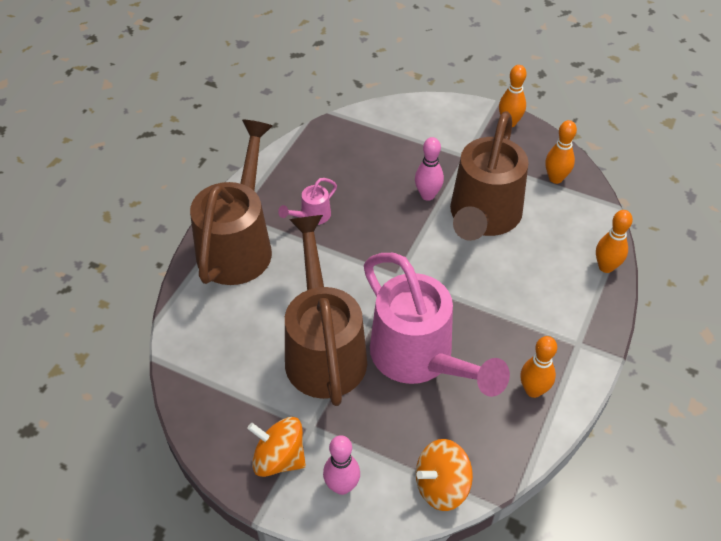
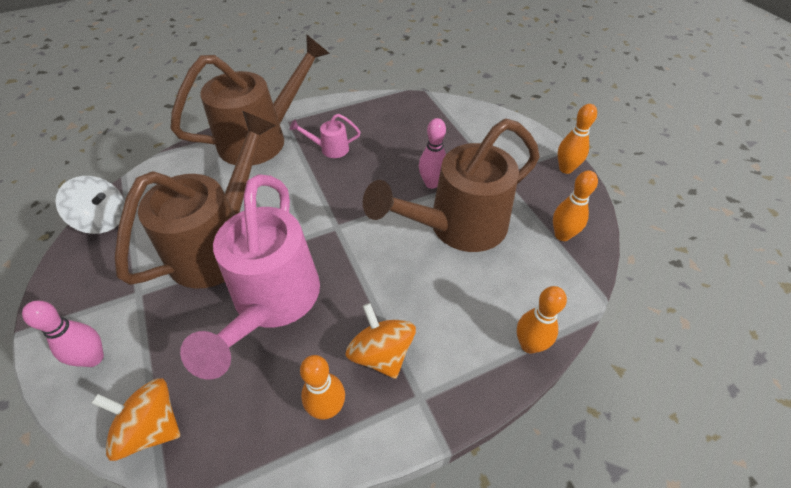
camera: 40 degrees right, 0 degrees up
orange spinning top [247,417,306,477] -> orange spinning top moved to [346,303,416,379]
none -> white spinning top [55,176,125,234]

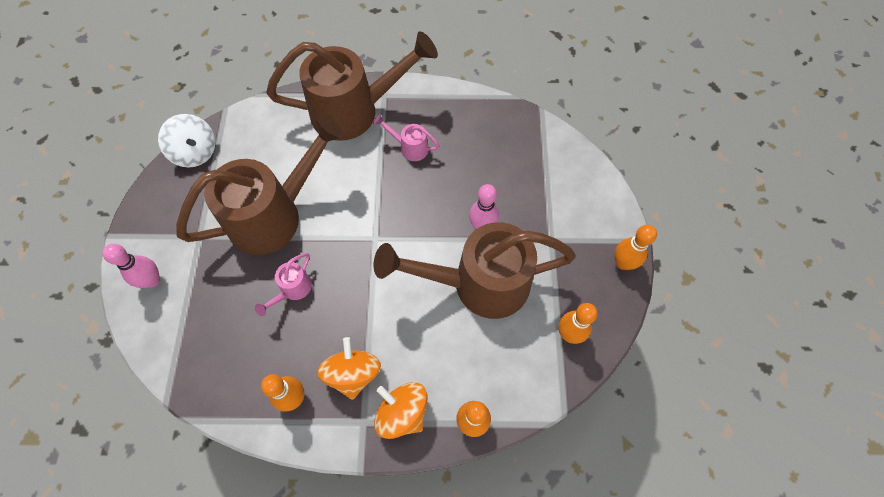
camera: 25 degrees right, 15 degrees up
orange spinning top [92,378,180,461] -> orange spinning top moved to [374,382,428,439]
pink watering can [180,174,320,380] -> pink watering can [255,253,312,316], size x0.41

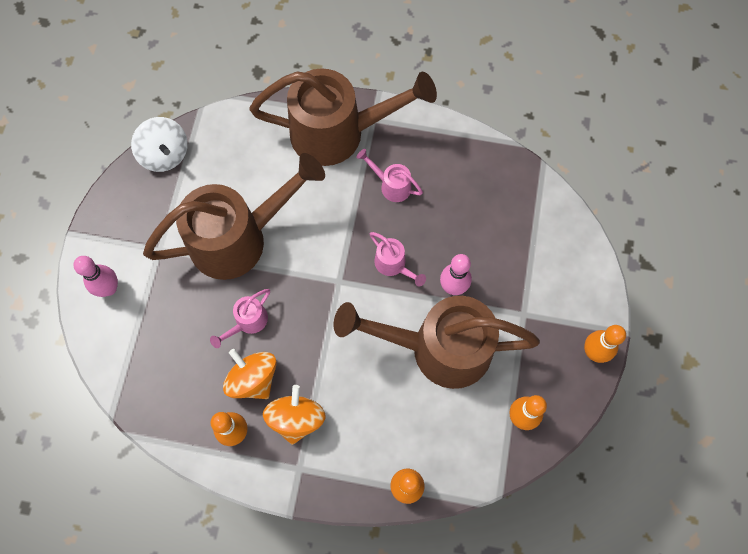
camera: 10 degrees right, 5 degrees up
orange spinning top [374,382,428,439] -> orange spinning top moved to [223,349,276,399]
none -> pink watering can [370,232,426,287]

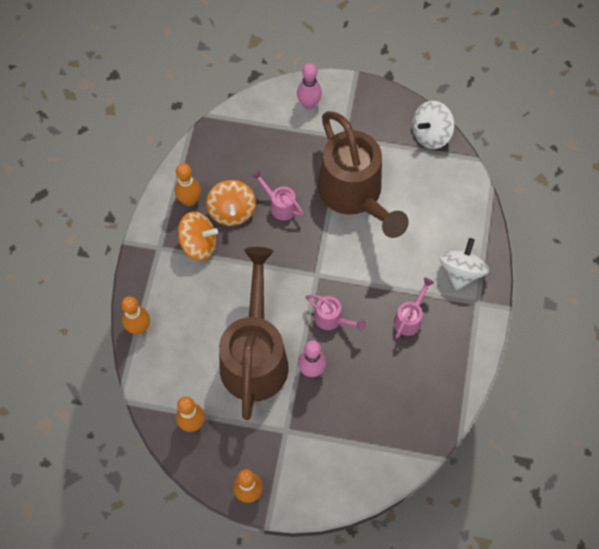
camera: 90 degrees right, 5 degrees down
orange spinning top [223,349,276,399] -> orange spinning top turned 120 degrees clockwise [206,180,256,226]
brown watering can [249,68,437,166] -> white spinning top [440,238,489,290]
pink watering can [370,232,426,287] -> pink watering can turned 105 degrees counterclockwise [306,295,366,331]

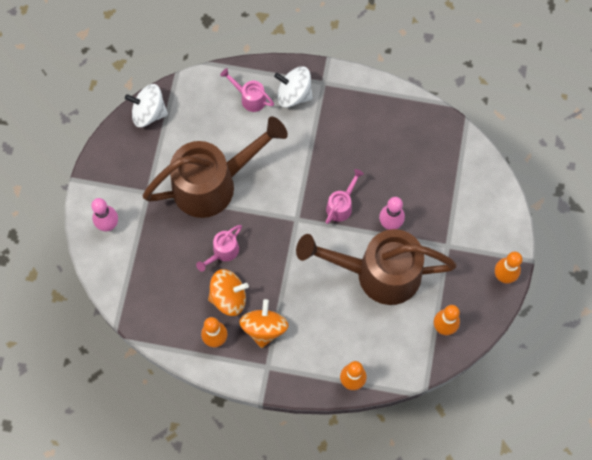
camera: 90 degrees left, 5 degrees up
pink watering can [393,278,434,338] -> pink watering can moved to [220,68,274,112]
white spinning top [412,101,455,149] -> white spinning top turned 135 degrees clockwise [125,84,168,127]

